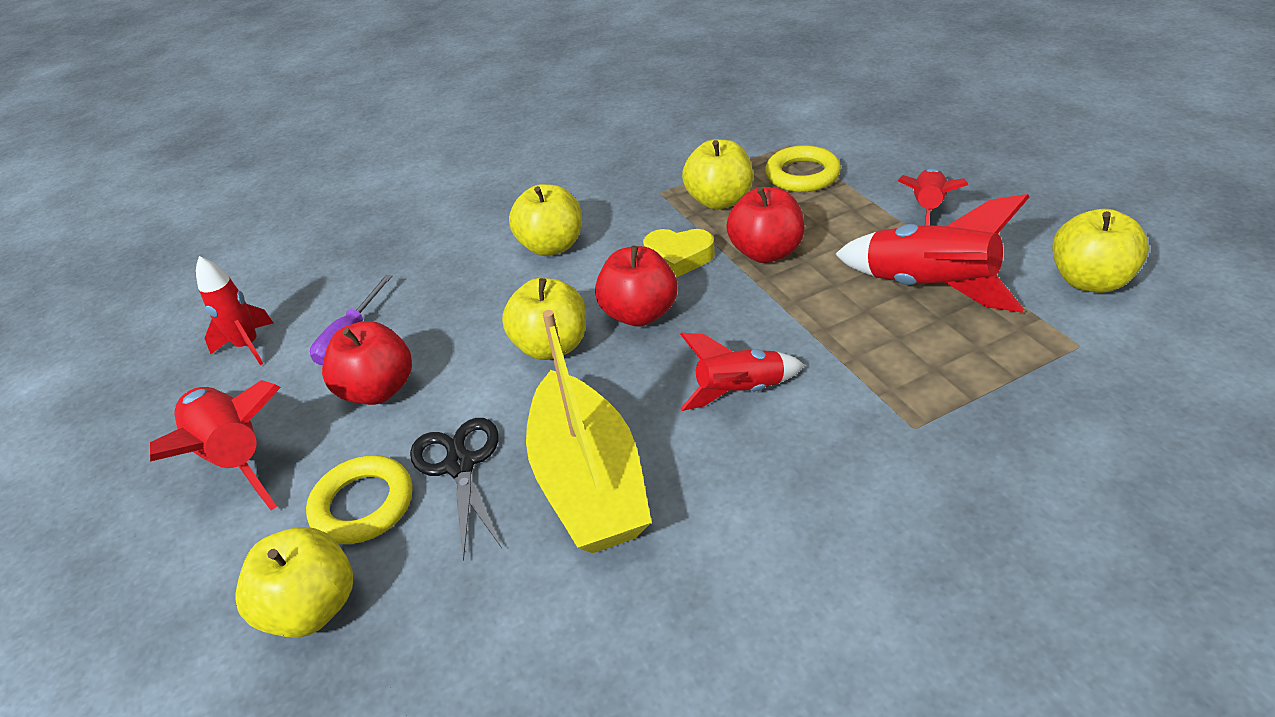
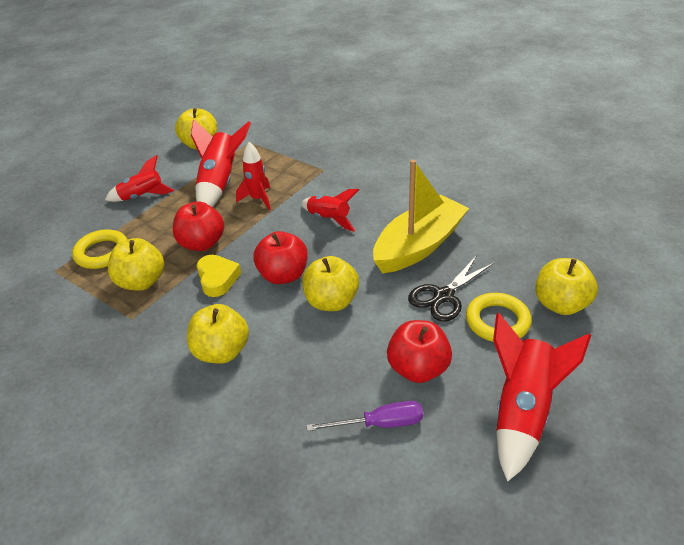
camera: 120 degrees left, 0 degrees up
red rocket [196,256,273,365] -> red rocket moved to [236,142,271,210]

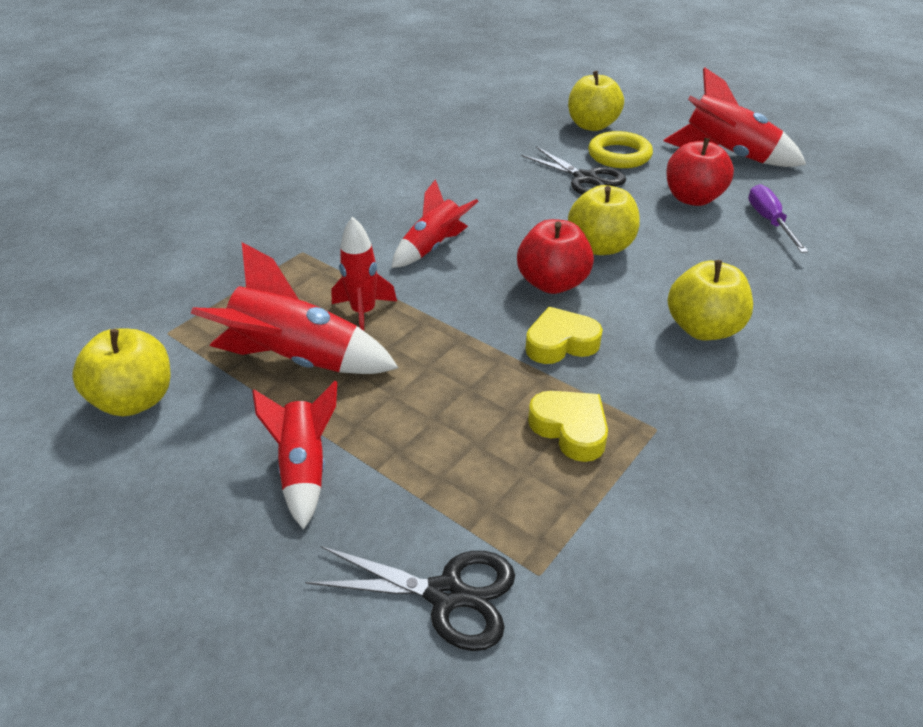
camera: 90 degrees left, 0 degrees up
yellow ring [72,229,128,269] -> none
yellow apple [108,238,164,291] -> yellow heart [528,391,608,462]
red apple [173,201,224,251] -> none
yellow boat [373,160,469,273] -> none
none -> black scissors [305,546,515,651]

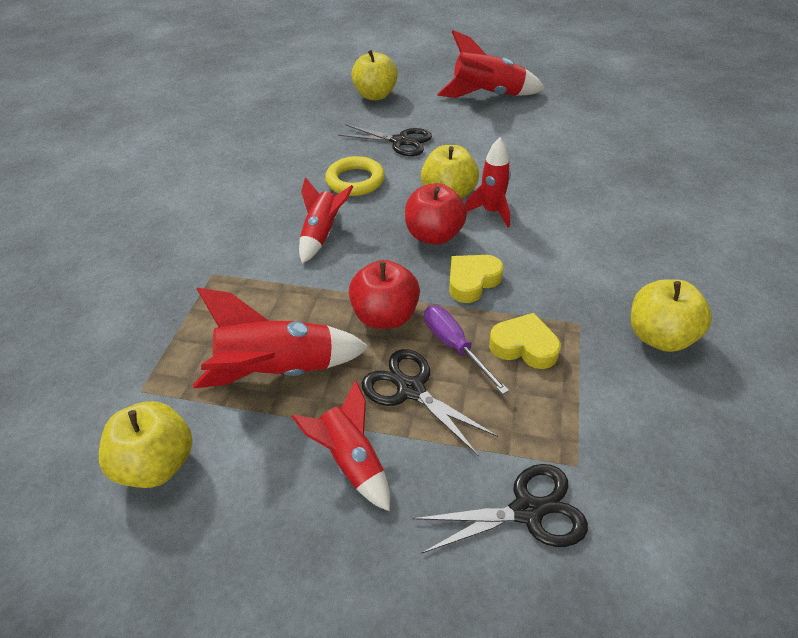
camera: 25 degrees left, 5 degrees up
red rocket [332,216,397,331] -> red rocket moved to [465,137,511,227]
yellow ring [588,131,653,168] -> yellow ring moved to [325,156,385,196]
red apple [666,138,734,206] -> red apple moved to [349,260,420,329]
yellow apple [668,260,753,340] -> yellow apple moved to [631,279,712,352]
purple screwdriver [748,184,808,253] -> purple screwdriver moved to [424,306,509,394]
none -> black scissors [362,349,498,456]

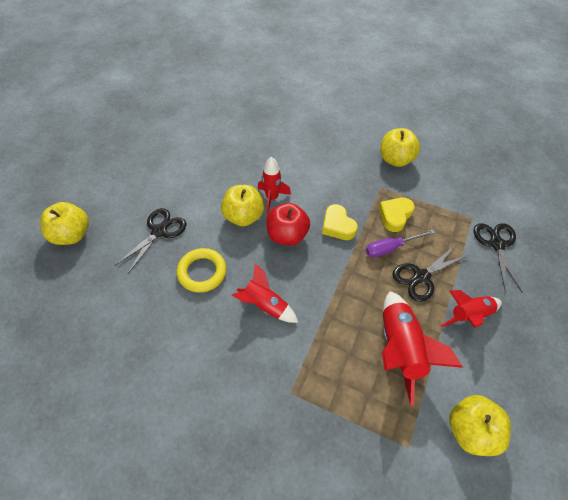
camera: 80 degrees left, 10 degrees up
red apple [349,260,420,329] -> none
red rocket [437,30,545,98] -> none

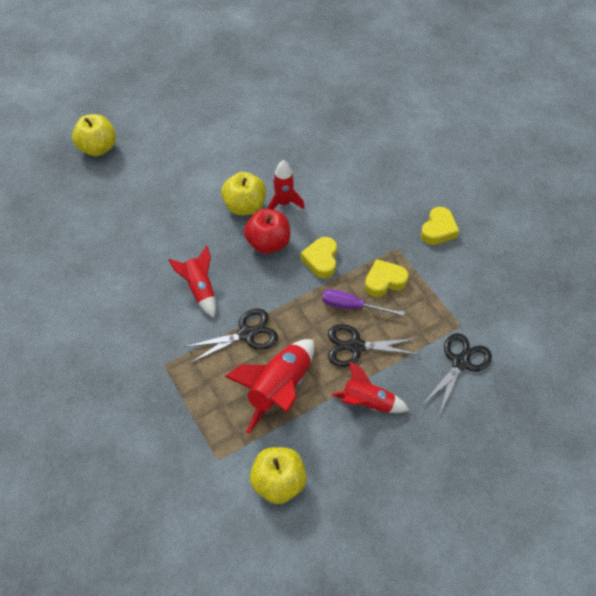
camera: 35 degrees right, 0 degrees up
black scissors [114,208,186,274] -> black scissors moved to [184,309,278,363]
yellow ring [176,248,227,293] -> none
yellow apple [380,128,420,167] -> yellow heart [421,207,459,245]

